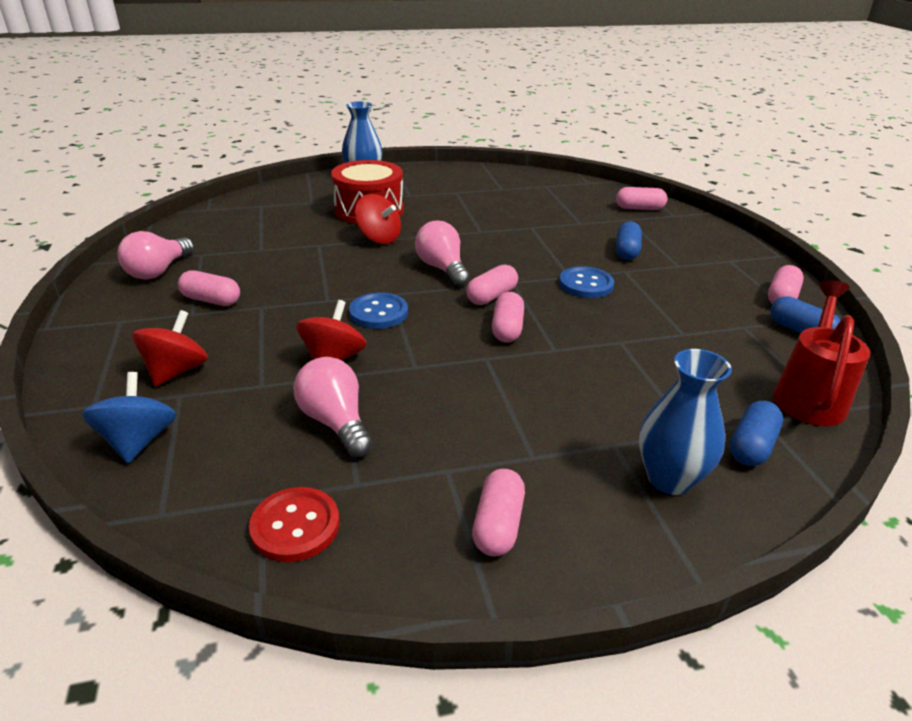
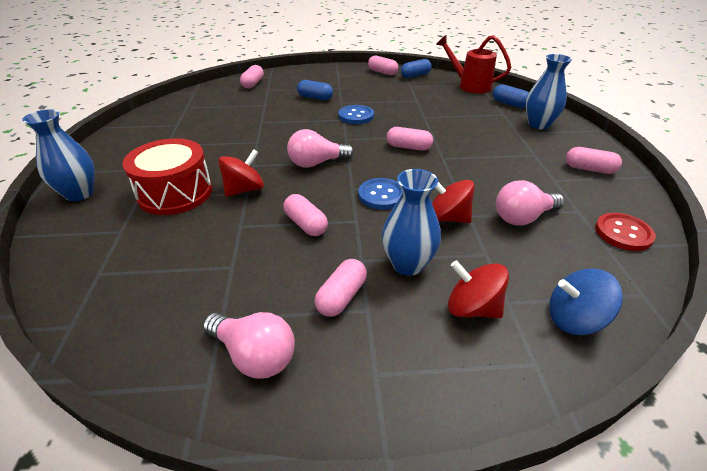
camera: 80 degrees left, 5 degrees up
pink capsule [466,264,518,305] -> pink capsule moved to [283,194,328,236]
none -> blue vase [382,169,441,276]

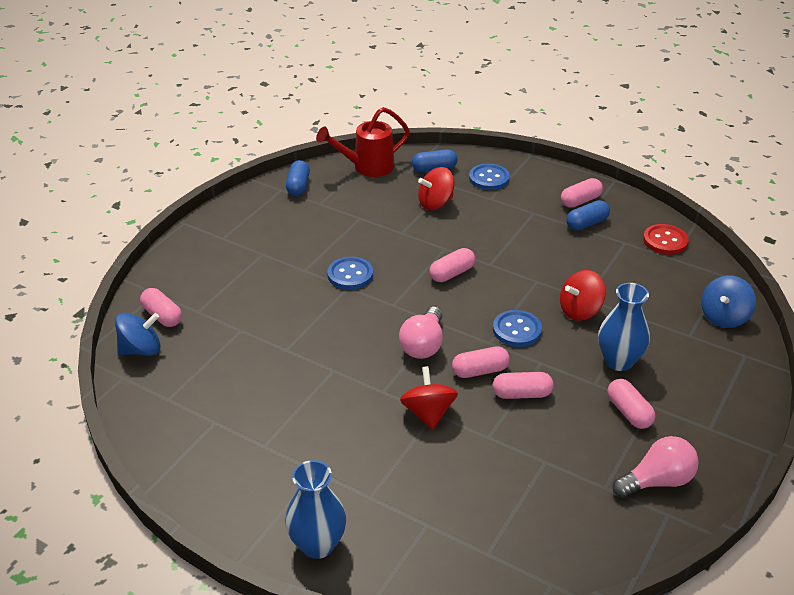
camera: 55 degrees left, 0 degrees up
red drum [123,138,212,215] -> none
blue capsule [297,80,333,100] -> blue capsule moved to [566,200,610,231]
pink capsule [368,56,399,75] -> pink capsule moved to [452,346,510,378]
red spinning top [448,260,509,318] -> red spinning top moved to [418,167,455,210]
pink light bulb [496,180,565,225] -> none
blue vase [526,54,572,129] -> blue button [469,164,510,190]
none -> blue spinning top [115,313,161,356]

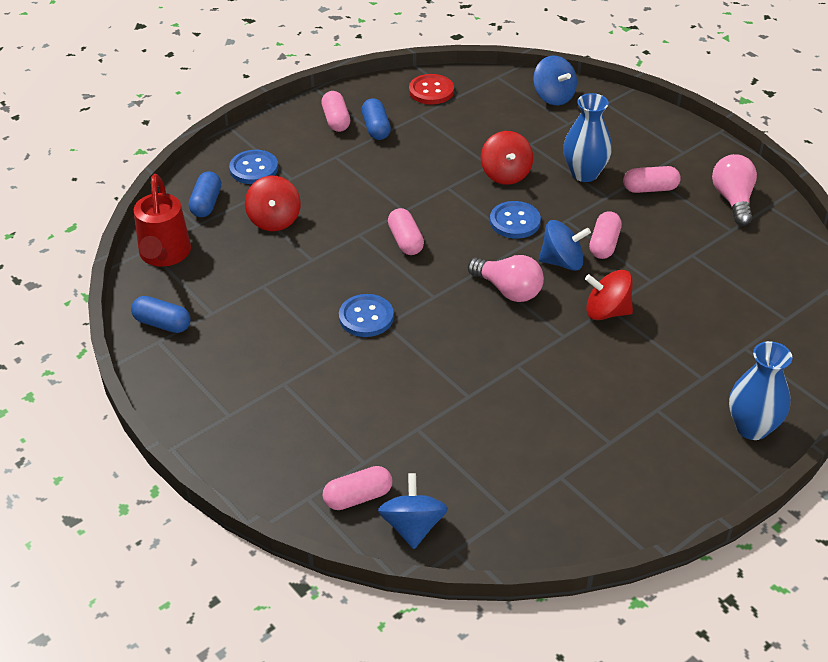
camera: 70 degrees left, 5 degrees up
pink capsule [452,346,510,378] -> blue spinning top [539,220,591,271]

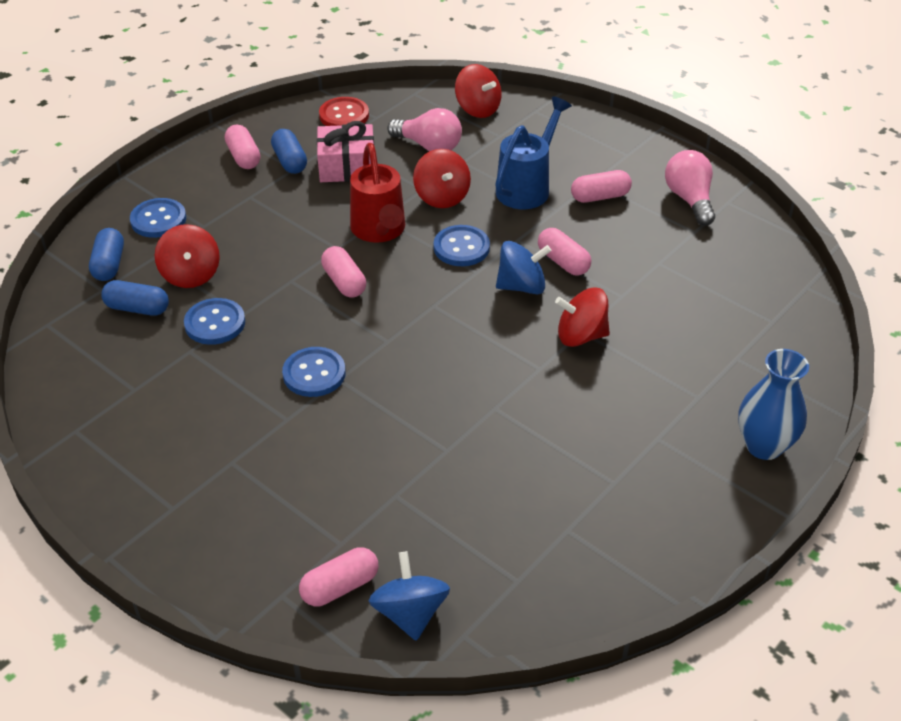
camera: 10 degrees left, 0 degrees up
blue capsule [131,296,191,333] -> blue capsule moved to [102,280,169,316]
red watering can [134,174,191,267] -> red watering can moved to [350,143,405,243]
pink light bulb [468,255,544,302] -> pink light bulb moved to [387,108,462,151]
blue spinning top [533,56,577,105] -> red spinning top [455,64,502,118]
blue vase [563,93,612,182] -> blue watering can [495,97,572,209]
pink capsule [589,211,622,259] -> pink capsule turned 45 degrees counterclockwise [538,228,591,276]
none -> blue button [184,298,245,345]
none -> pink gift [317,121,374,182]

